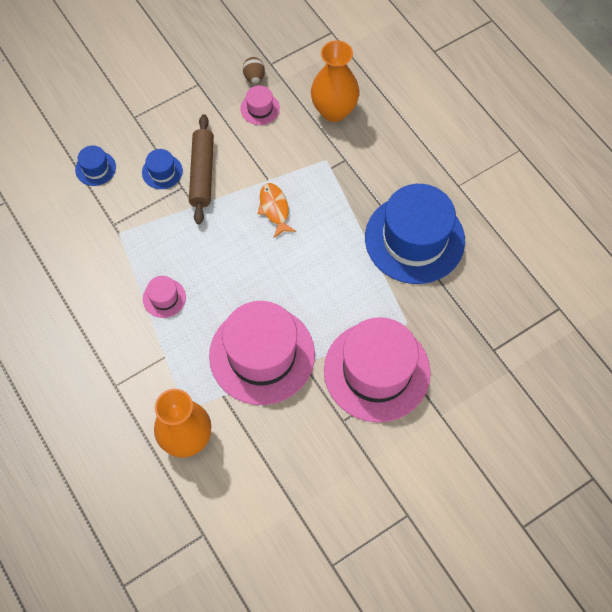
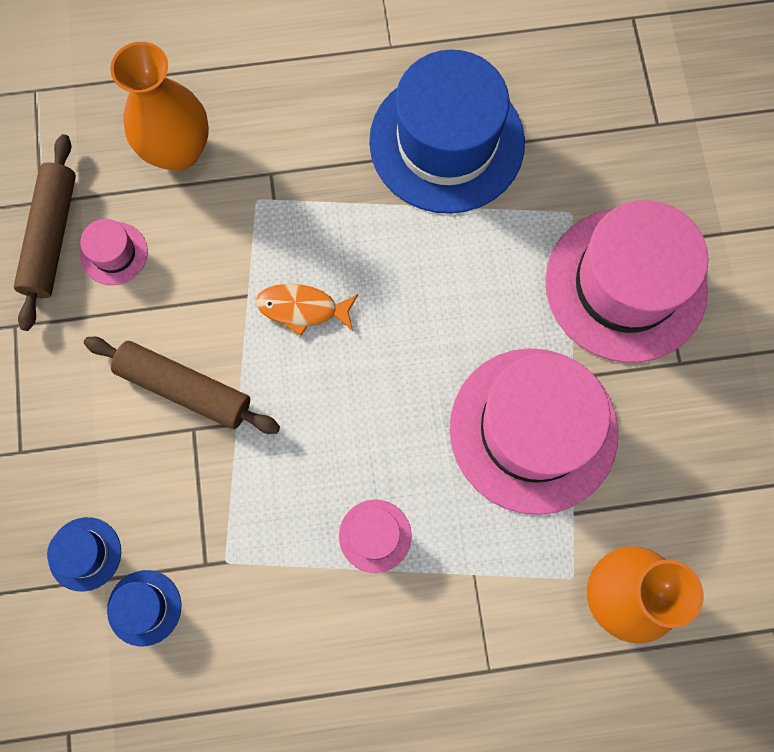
camera: 65 degrees left, 10 degrees up
blue hat [142,149,183,189] -> blue hat moved to [107,570,181,646]
brown egg [243,57,265,84] -> brown rolling pin [14,134,76,331]

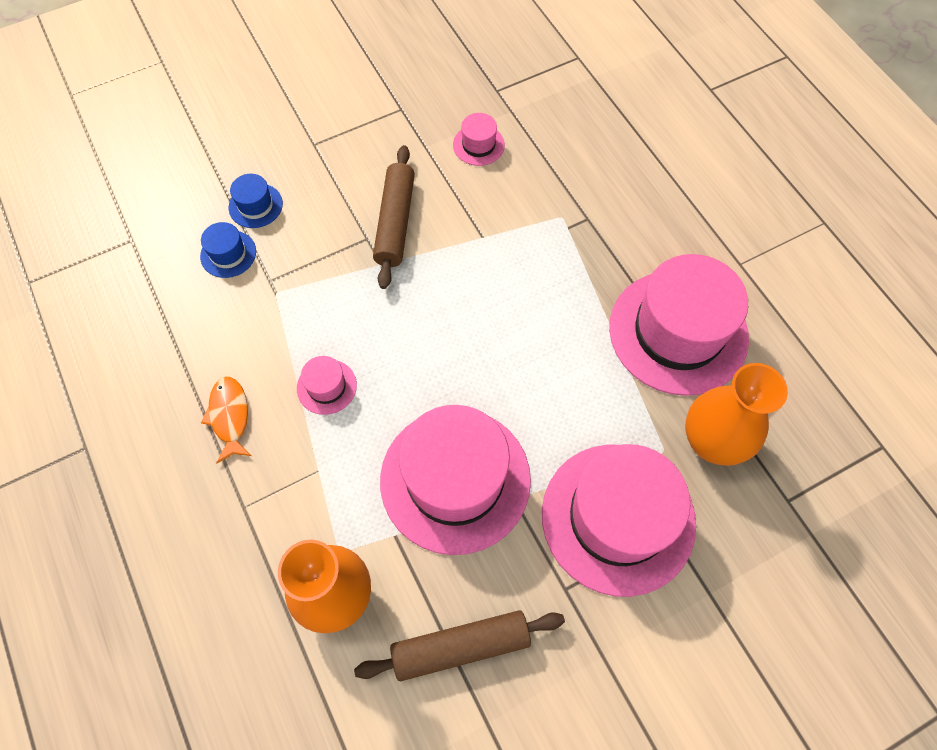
camera: 70 degrees right, 10 degrees down
brown rolling pin [14,134,76,331] -> brown rolling pin moved to [354,610,565,681]
orange vase [110,42,209,171] -> orange vase moved to [685,363,788,466]
orange fish [256,284,358,336] -> orange fish moved to [201,377,251,463]
blue hat [369,50,525,214] -> pink hat [609,254,749,396]

